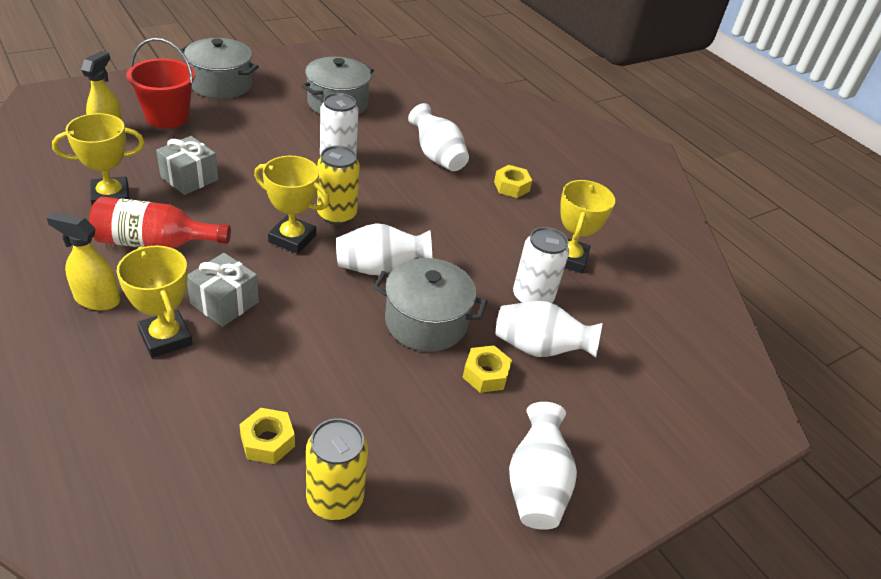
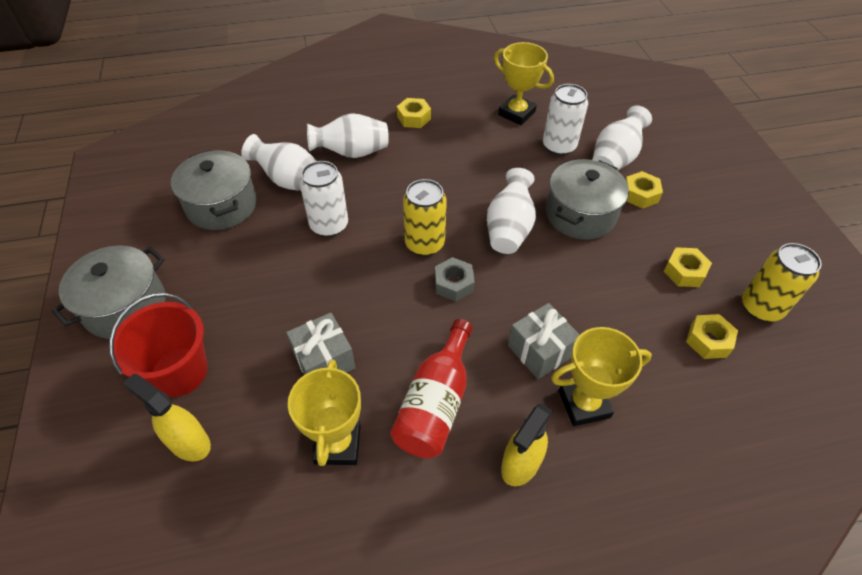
camera: 65 degrees left, 10 degrees up
yellow trophy [254,156,330,254] -> grey nut [435,257,475,302]
white vase [509,402,577,530] -> white vase moved to [241,134,317,191]
none -> yellow nut [664,247,712,287]

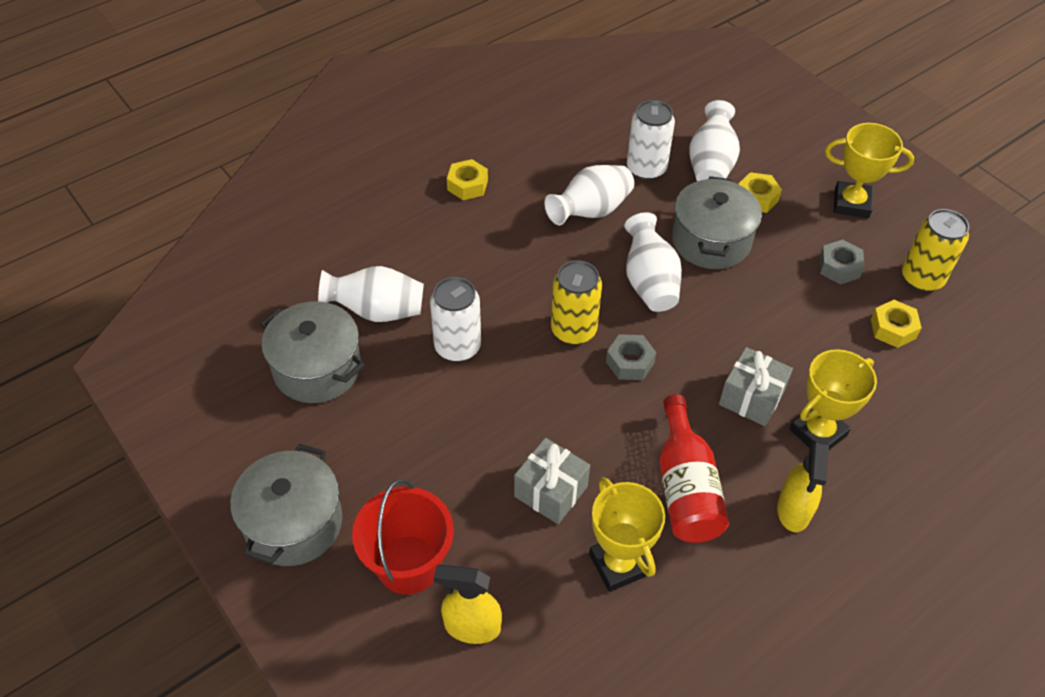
camera: 25 degrees left, 0 degrees up
white vase [307,113,389,158] -> white vase moved to [545,165,634,225]
yellow trophy [494,42,554,125] -> yellow trophy moved to [825,123,914,218]
yellow nut [664,247,712,287] -> grey nut [819,240,865,285]

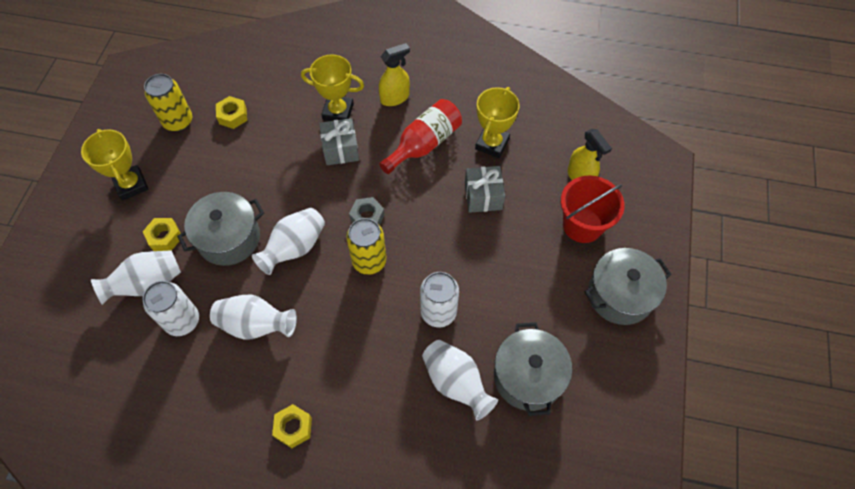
camera: 130 degrees left, 10 degrees up
grey nut [819,240,865,285] -> none

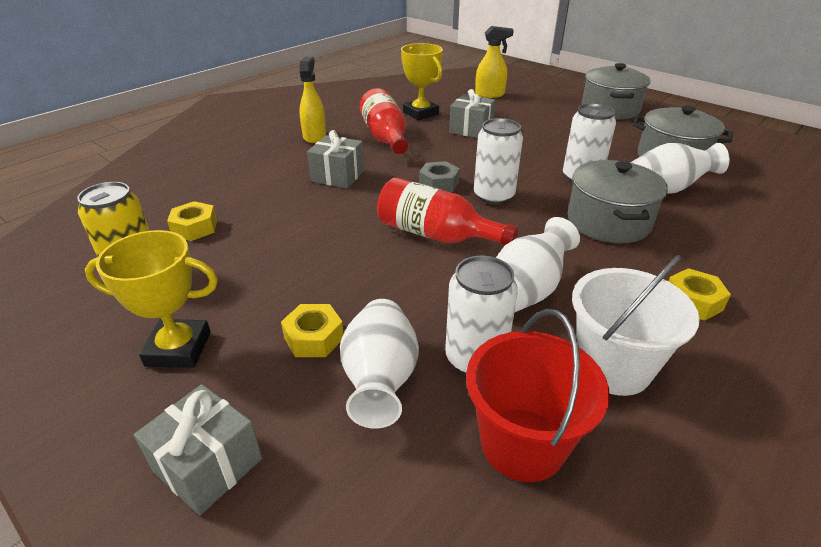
camera: 60 degrees left, 25 degrees down
grey pot [177,192,264,266] -> grey pot moved to [568,160,668,243]
white vase [252,208,325,275] -> red bottle [377,177,519,246]
yellow trophy [301,54,364,121] -> none
yellow can [346,218,387,275] -> white can [474,118,523,205]
red bucket [561,176,625,243] -> red bucket moved to [466,309,610,482]
none -> grey gift [134,384,262,515]
none -> white bucket [572,255,700,396]

